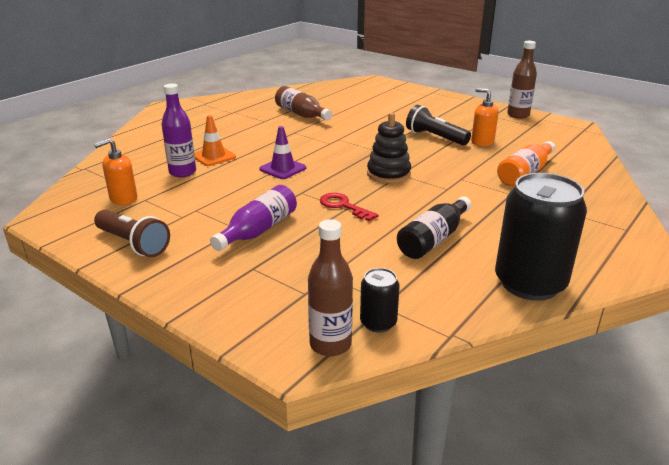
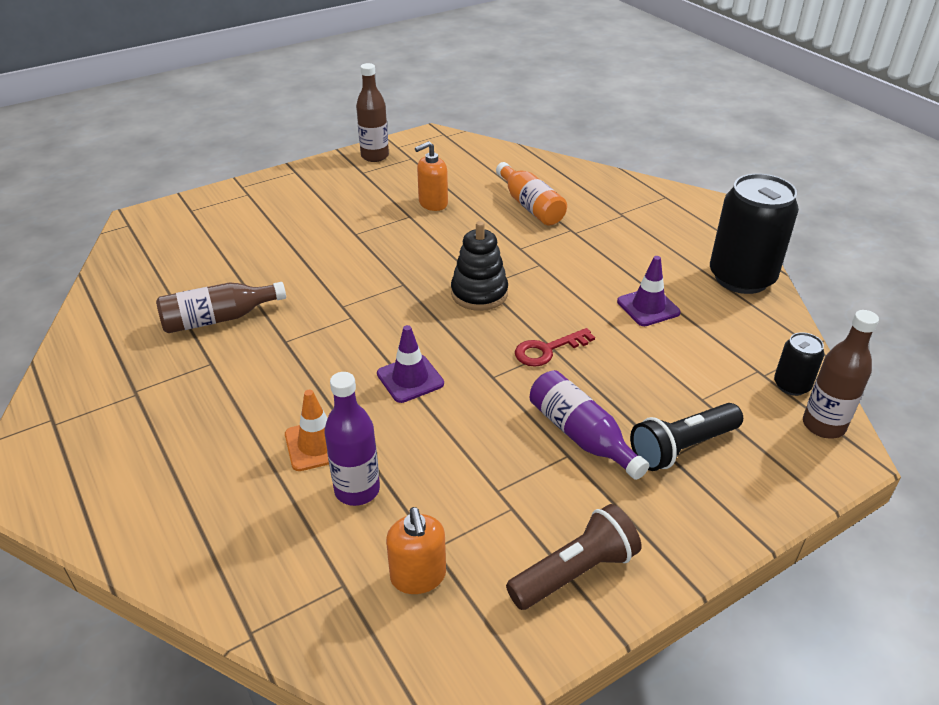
camera: 70 degrees left, 10 degrees up
black bottle [397,196,472,259] -> purple traffic cone [617,256,681,326]
black flashlight [406,105,471,145] -> black flashlight moved to [630,403,743,471]

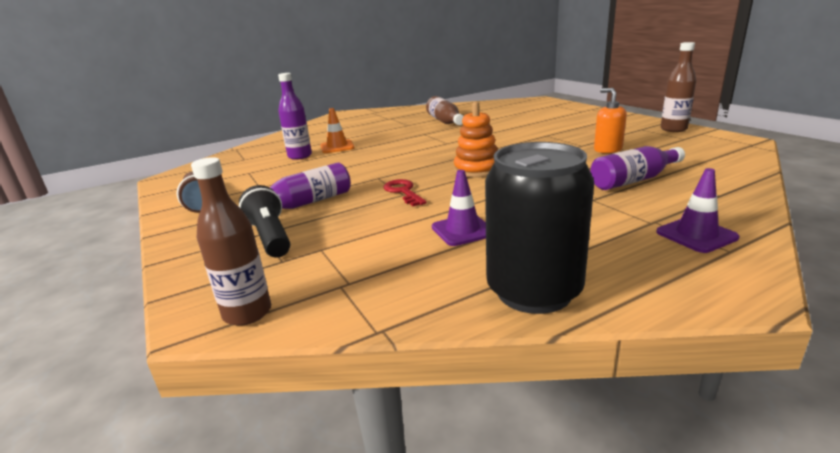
camera: 95 degrees right, 15 degrees down
purple traffic cone [377,325,444,403] -> purple traffic cone moved to [656,168,739,253]
orange soap dispenser [386,507,446,594] -> none
black stacking toy [451,221,508,311] -> orange stacking toy [454,102,498,178]
orange bottle [496,162,567,226] -> purple bottle [590,146,685,190]
black can [774,332,825,396] -> none

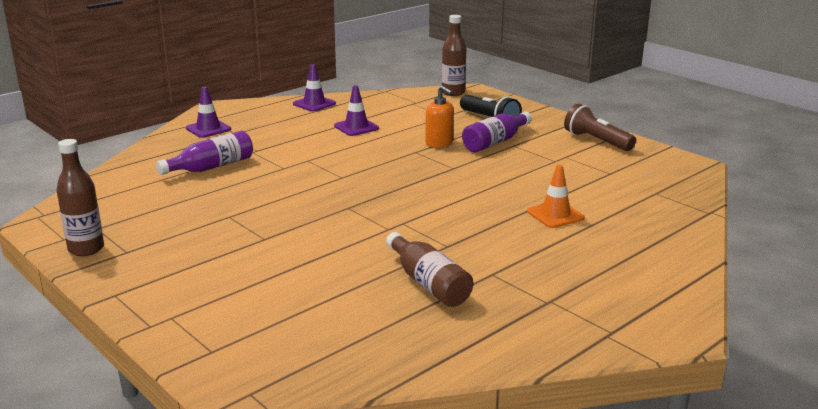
camera: 165 degrees right, 0 degrees up
purple bottle [278,73,312,160] -> none
red key [383,179,427,206] -> none
orange stacking toy [454,102,498,178] -> none
black can [485,142,594,314] -> purple traffic cone [293,64,336,112]
orange soap dispenser [594,88,627,153] -> orange soap dispenser moved to [425,86,454,148]

